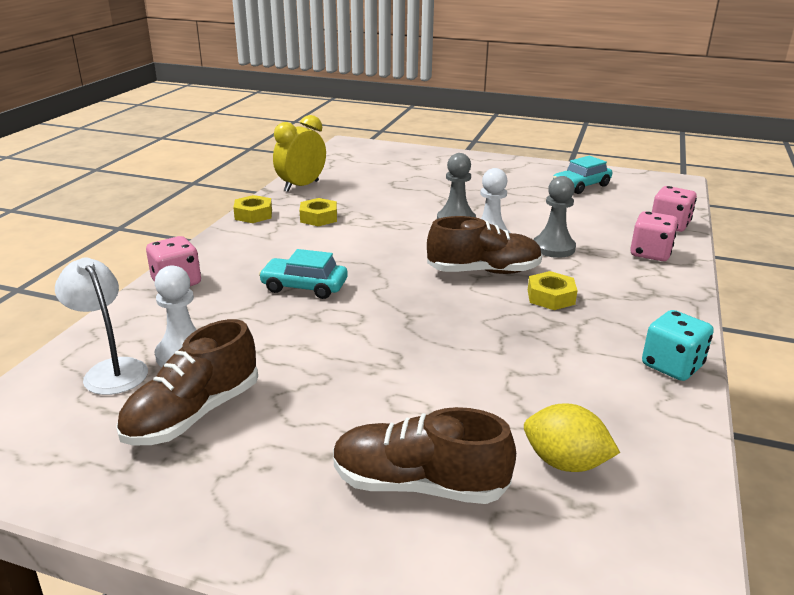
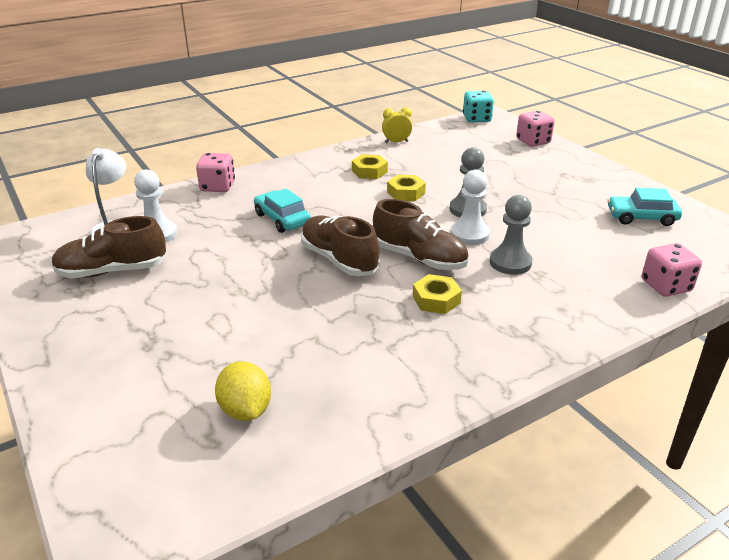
camera: 40 degrees right, 5 degrees up
yellow nut [233,195,272,223] -> yellow nut moved to [387,175,426,201]
yellow clock [273,115,326,192] -> yellow clock [382,107,412,143], size x0.60
brown shoe [333,407,516,504] -> brown shoe moved to [301,216,380,276]
pink dice [630,211,678,261] -> pink dice moved to [516,111,555,147]
turquoise dice [642,310,714,381] -> turquoise dice moved to [463,91,494,123]

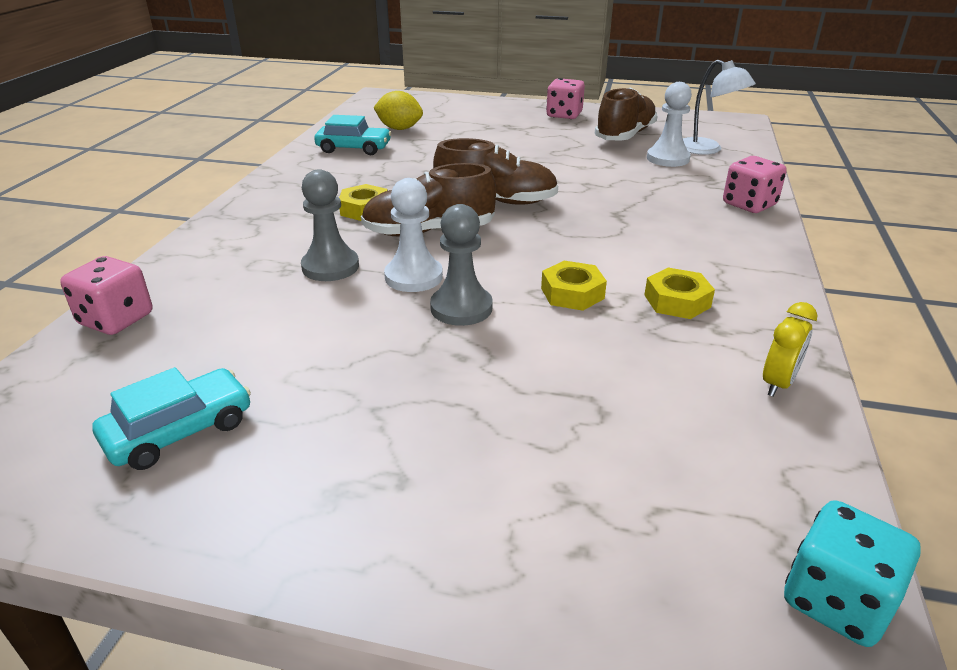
camera: 135 degrees right, 0 degrees up
turquoise car [254,188,311,233] -> turquoise car moved to [314,115,391,155]
pink dice [516,111,555,147] -> pink dice moved to [546,78,585,119]

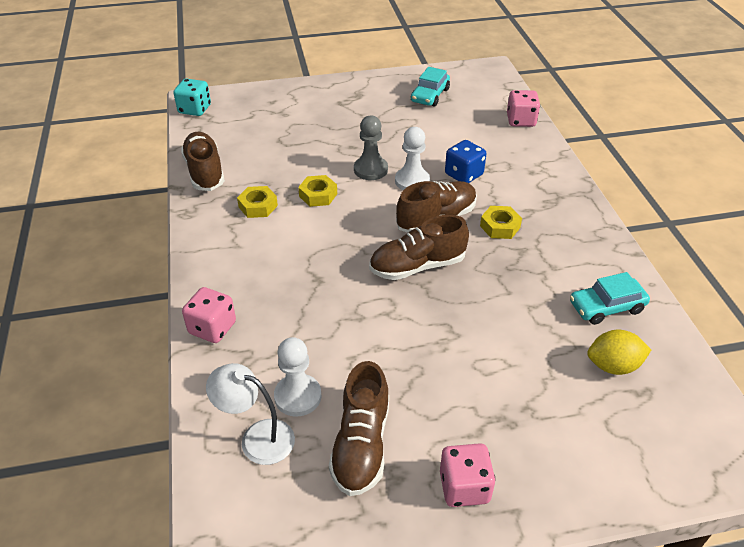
camera: 155 degrees right, 10 degrees up
grey pawn [301,169,359,281] -> blue dice [445,140,486,183]
yellow clock [763,302,818,397] -> brown shoe [181,132,225,191]

